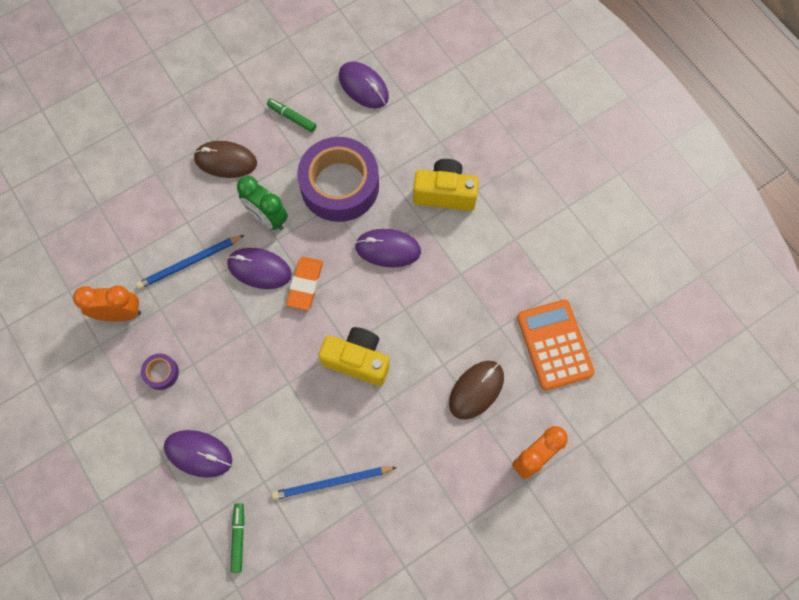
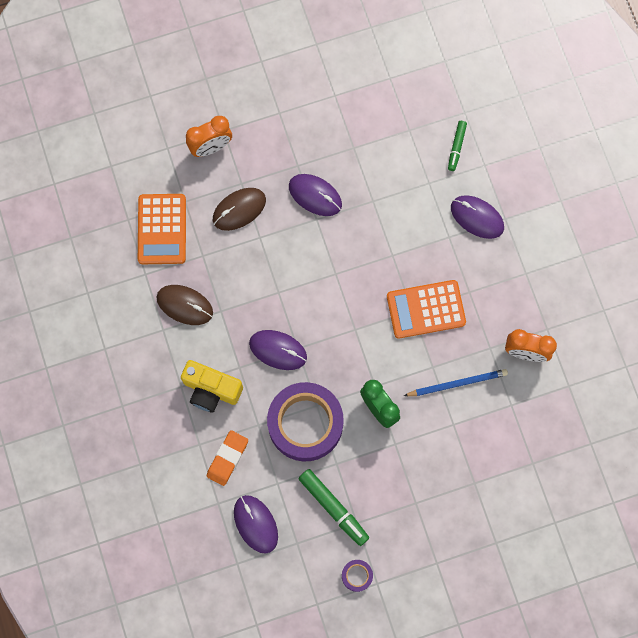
camera: 165 degrees left, 5 degrees up
purple tape [141,353,179,390] -> purple tape moved to [342,560,373,592]
brown mouse [194,141,257,178] -> brown mouse moved to [156,285,213,325]
purple mouse [227,248,292,289] -> purple mouse moved to [289,174,342,216]
green marker [267,99,316,132] -> green marker [298,469,369,546], size x1.65
blue pencil [272,467,397,500] -> none
orange eraser [286,257,323,310] -> orange eraser moved to [207,430,248,486]
yellow camera [318,327,390,386] -> none
none -> orange calculator [387,280,466,339]

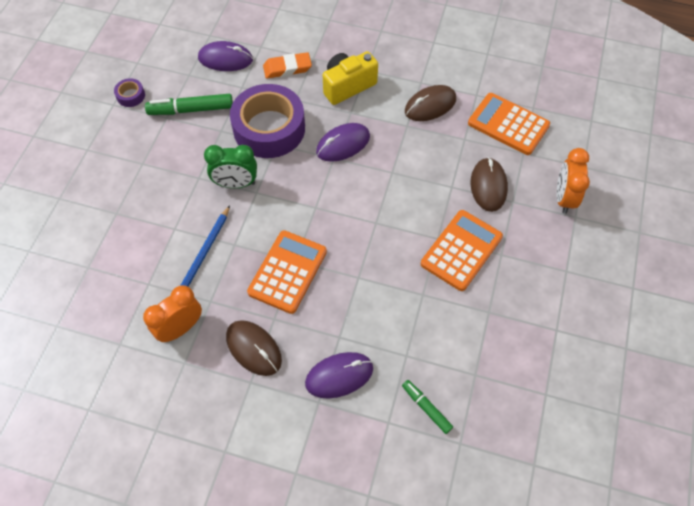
camera: 125 degrees right, 15 degrees down
orange eraser [207,430,248,486] -> orange eraser turned 75 degrees counterclockwise [263,52,312,79]
purple mouse [289,174,342,216] -> orange calculator [421,210,503,291]
none -> brown mouse [226,320,282,376]

